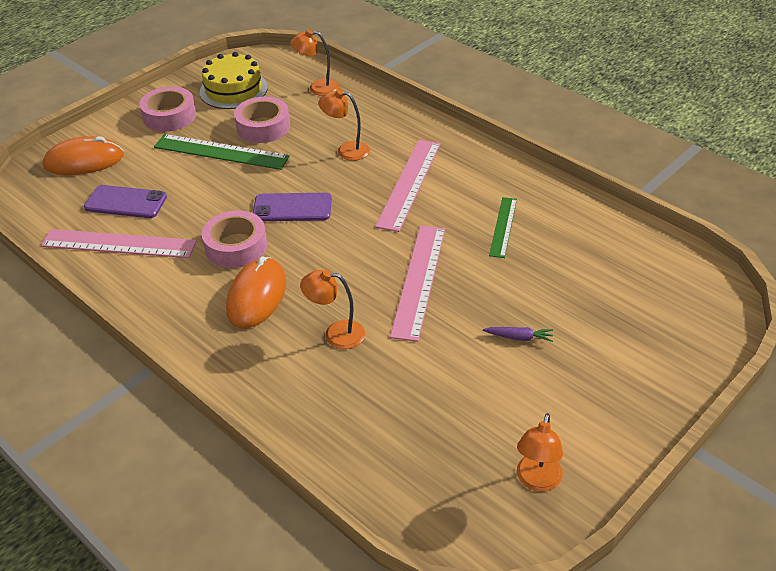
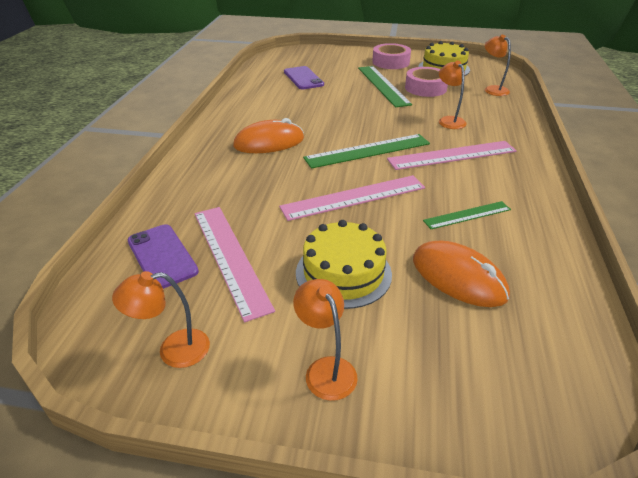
camera: 55 degrees right, 5 degrees down
pink ruler [41,229,197,258] -> pink ruler moved to [195,207,275,322]
orange mouse [43,136,124,175] -> orange mouse moved to [413,241,510,307]
pink tape [202,210,267,268] -> none
purple phone [253,193,332,221] -> purple phone moved to [127,224,199,289]
orange lamp [300,270,365,349] -> orange lamp moved to [293,279,358,401]
purple carrot [483,327,553,342] -> yellow cake [296,220,392,309]
none -> green ruler [303,134,430,169]

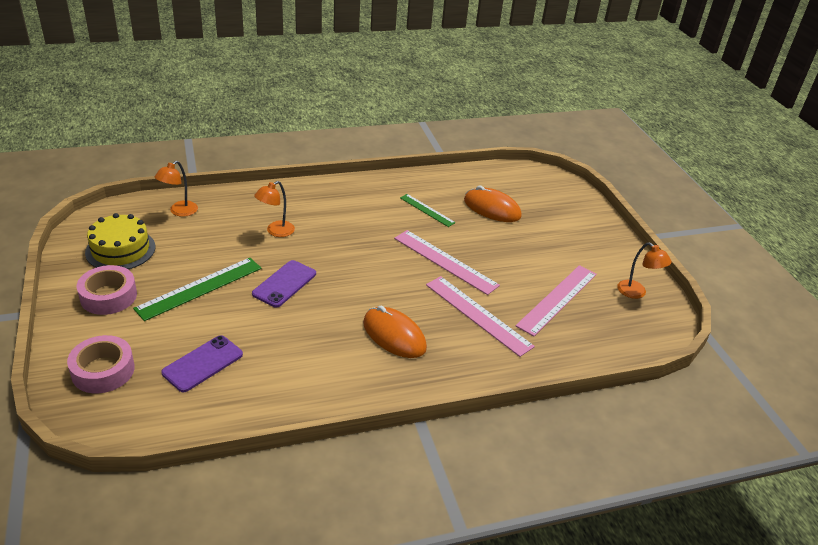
camera: 120 degrees left, 0 degrees up
purple phone [127,224,199,289] -> purple phone moved to [252,260,316,307]
orange lamp [293,279,358,401] -> none
yellow cake [296,220,392,309] -> none
green ruler [303,134,430,169] -> none
pink ruler [387,141,517,170] -> pink ruler moved to [426,276,535,357]
pink tape [405,67,448,97] -> pink tape moved to [67,335,135,393]
orange mouse [413,241,510,307] -> orange mouse turned 75 degrees counterclockwise [464,185,522,222]

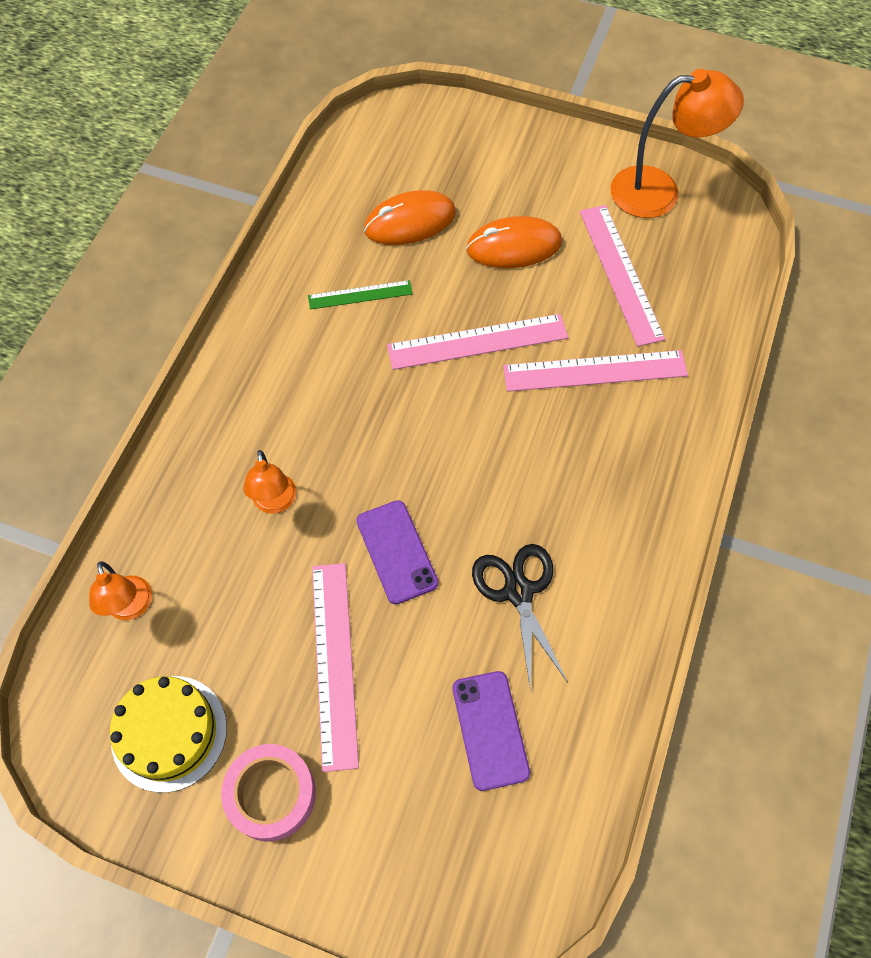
camera: 50 degrees left, 25 degrees up
pink tape [67,335,135,393] -> none
green ruler [133,258,262,321] -> pink ruler [312,563,359,772]
orange mouse [363,306,427,358] -> orange mouse moved to [466,216,562,268]
orange lamp [617,242,672,299] -> orange lamp [611,69,744,218], size x1.78
none -> black scissors [472,544,568,692]

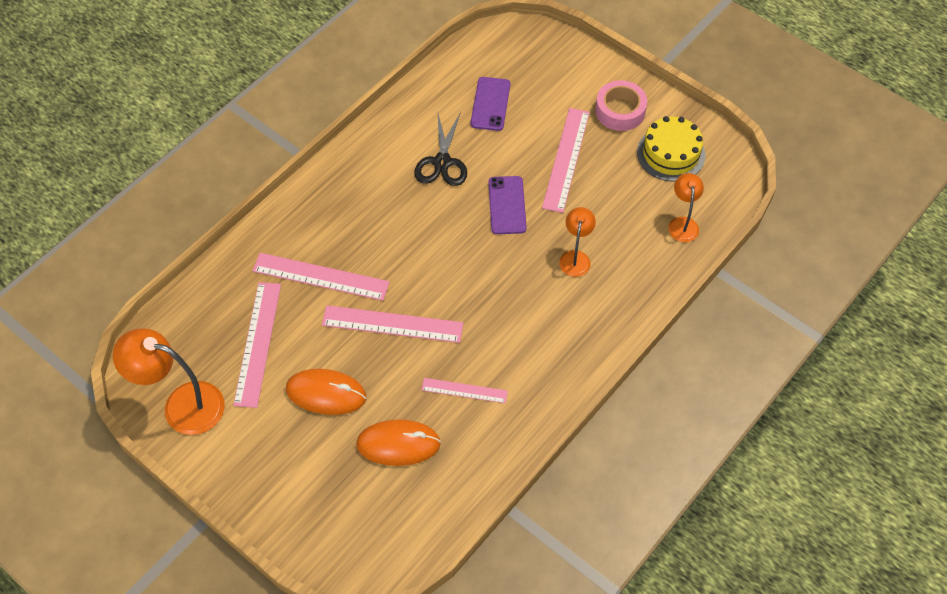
camera: 160 degrees left, 5 degrees down
green ruler [308,280,413,310] -> pink ruler [421,378,508,403]

